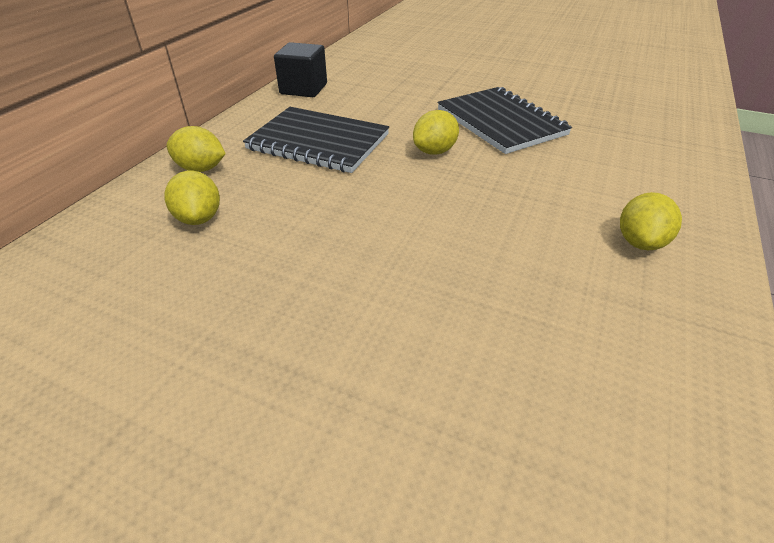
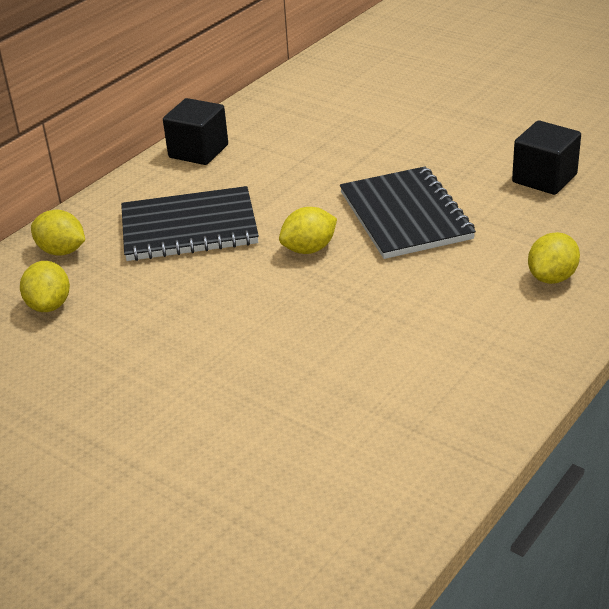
camera: 15 degrees right, 5 degrees down
black notebook [243,107,389,173] -> black notebook turned 45 degrees counterclockwise [121,186,259,261]
yellow lemon [620,192,682,250] -> yellow lemon moved to [528,232,580,284]
none -> black cube [512,121,581,195]

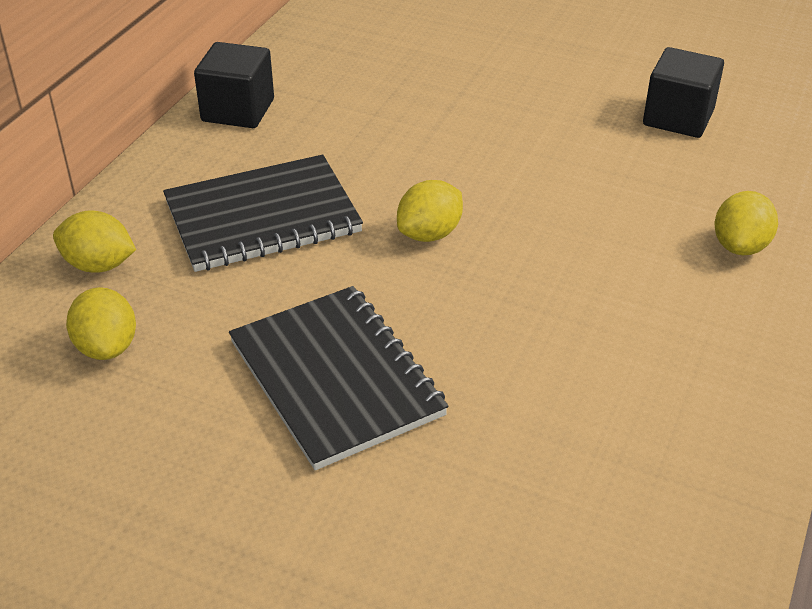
camera: 15 degrees left, 5 degrees up
black notebook [340,166,476,259] -> black notebook moved to [229,286,448,470]

